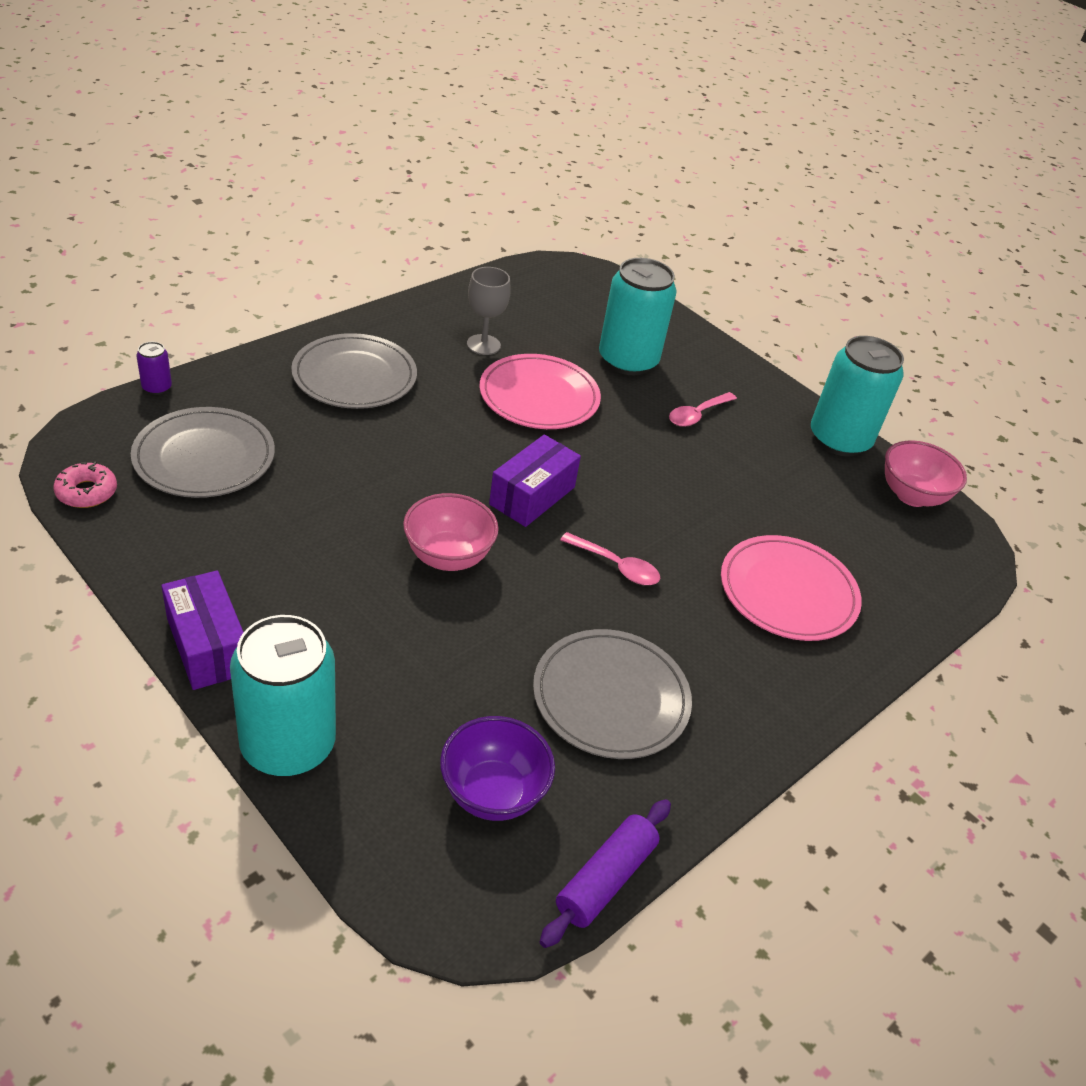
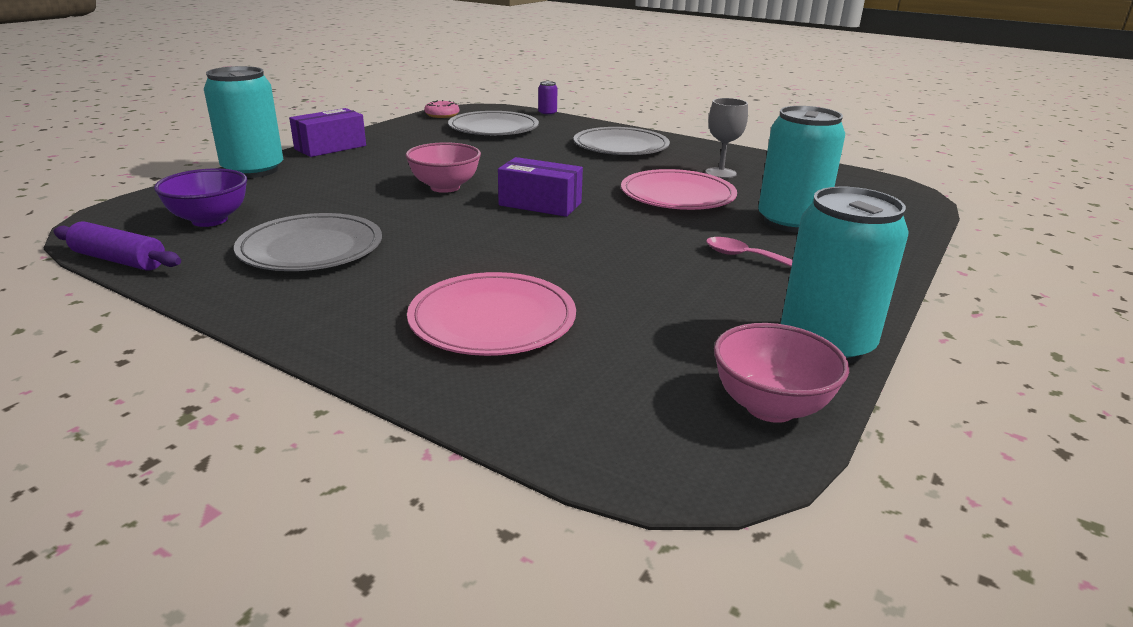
camera: 80 degrees right, 15 degrees down
pink spoon [560,532,660,585] -> none

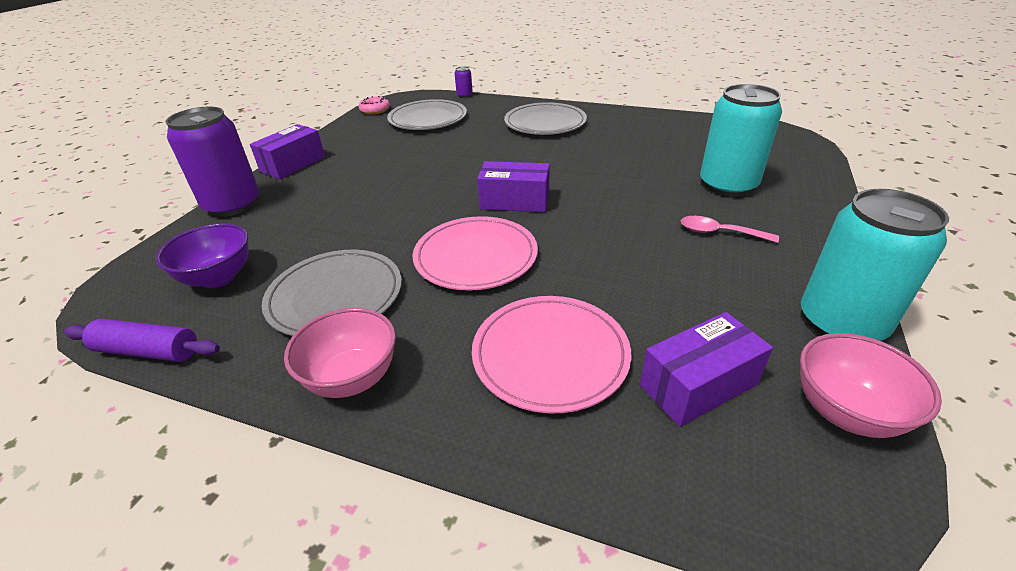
camera: 10 degrees left, 10 degrees up
turquoise can [204,66,283,178] -> purple can [165,107,259,217]
pink bowl [405,142,481,193] -> pink bowl moved to [284,308,396,398]
pink plate [621,169,737,210] -> pink plate moved to [413,216,538,291]
grey goblet [705,98,748,178] -> none
none -> purple box [640,312,773,427]

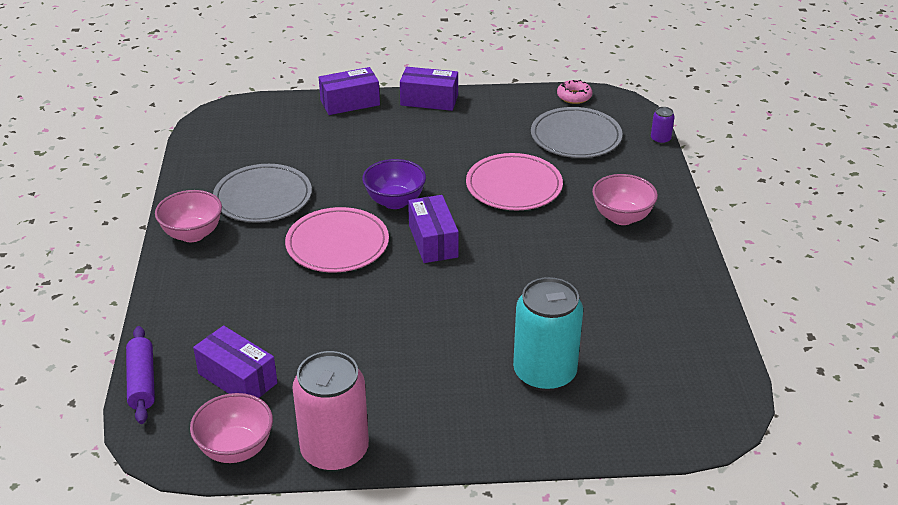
camera: 65 degrees right, 0 degrees up
purple rolling pin [64,319,220,362] -> purple rolling pin moved to [126,326,155,424]
purple bowl [156,223,248,288] -> purple bowl moved to [362,159,426,209]
purple can [165,107,259,217] -> purple box [319,67,380,115]
pink plate [472,296,631,413] -> pink plate moved to [466,153,563,210]
grey plate [504,102,587,135] -> pink bowl [592,174,658,225]
pink spoon [681,216,779,243] -> none
turquoise can [801,189,949,341] -> pink can [292,351,369,472]

